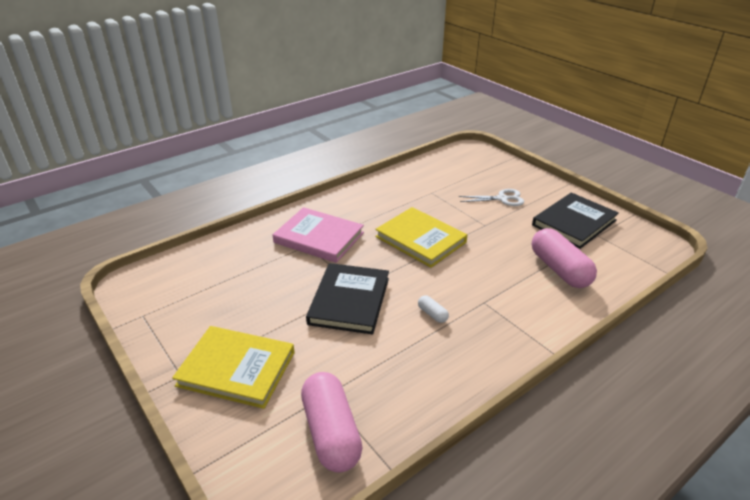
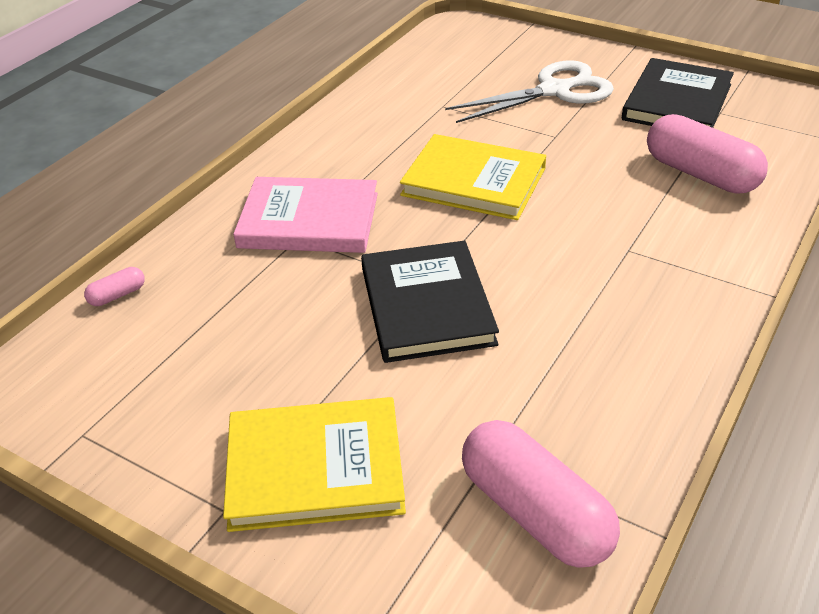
camera: 20 degrees left, 5 degrees up
white capsule [418,295,449,323] -> none
white scissors [459,189,524,206] -> white scissors [445,60,614,123], size x1.64
none -> pink capsule [84,267,145,306]

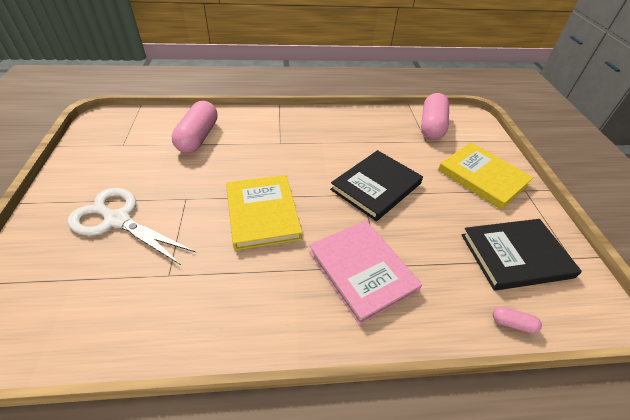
camera: 130 degrees left, 5 degrees up
black book [622,58,734,128] -> black book moved to [462,219,582,291]

